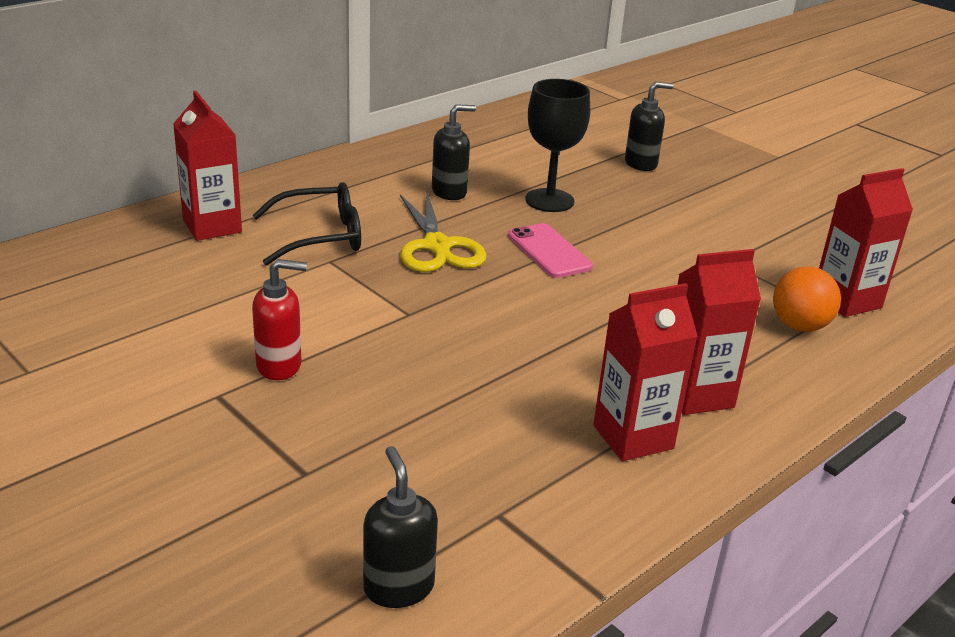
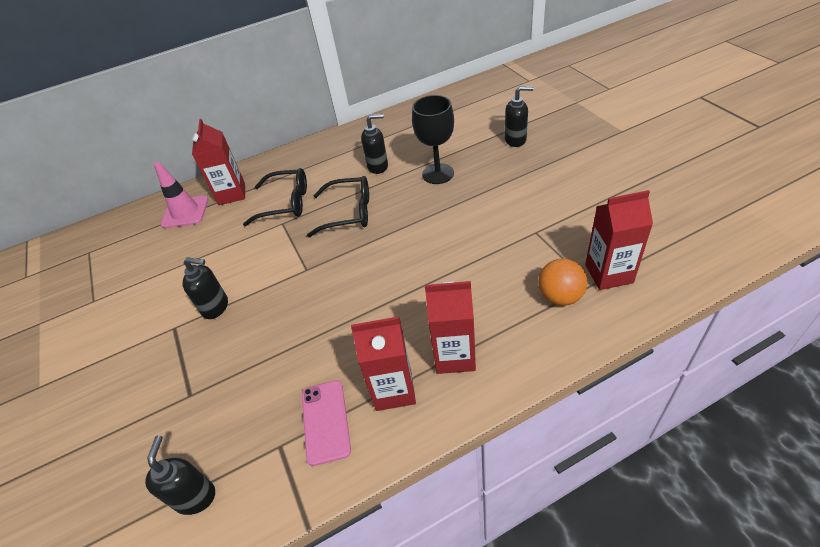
camera: 25 degrees right, 15 degrees up
red soap dispenser [252,259,307,380] -> black soap dispenser [183,257,228,319]
yellow scissors [400,192,487,272] -> black glasses [307,176,369,237]
pink phone [508,223,593,278] -> pink phone moved to [302,380,351,466]
none -> pink traffic cone [154,162,208,228]

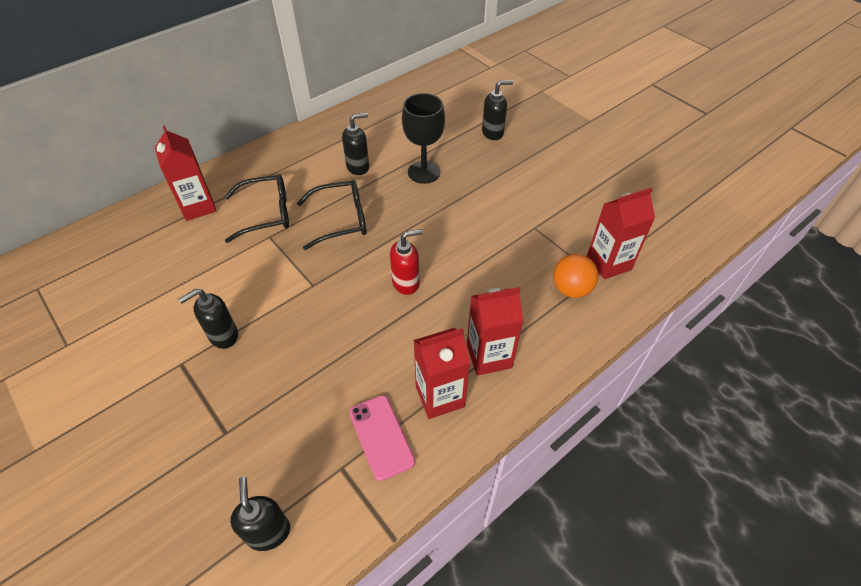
camera: 20 degrees left, 5 degrees up
pink traffic cone [154,162,208,228] -> none
black soap dispenser [183,257,228,319] -> black soap dispenser turned 150 degrees clockwise [178,289,238,349]
none -> red soap dispenser [390,229,423,295]

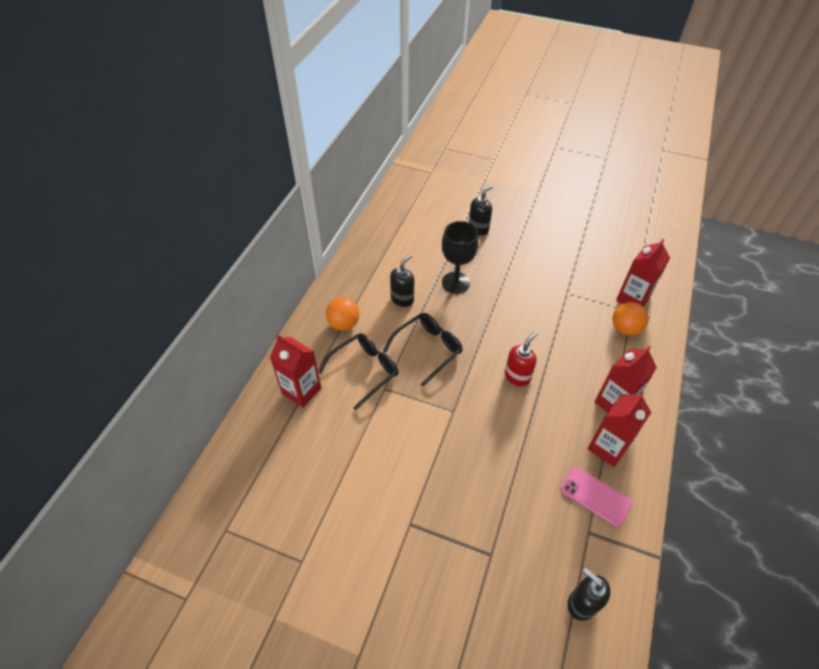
camera: 30 degrees left, 0 degrees up
black soap dispenser [178,289,238,349] -> none
none -> orange ball [326,297,359,331]

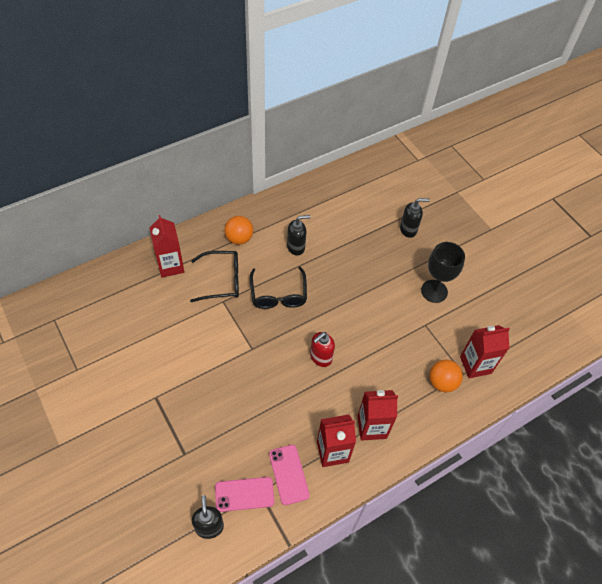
camera: 35 degrees right, 5 degrees up
black glasses [383,313,463,387] -> black glasses turned 90 degrees clockwise [250,267,307,309]
black goblet [442,221,479,293] -> black goblet moved to [421,242,465,303]
red soap dispenser [505,332,537,386] -> red soap dispenser turned 150 degrees clockwise [310,332,335,367]
none -> pink phone [215,477,274,512]

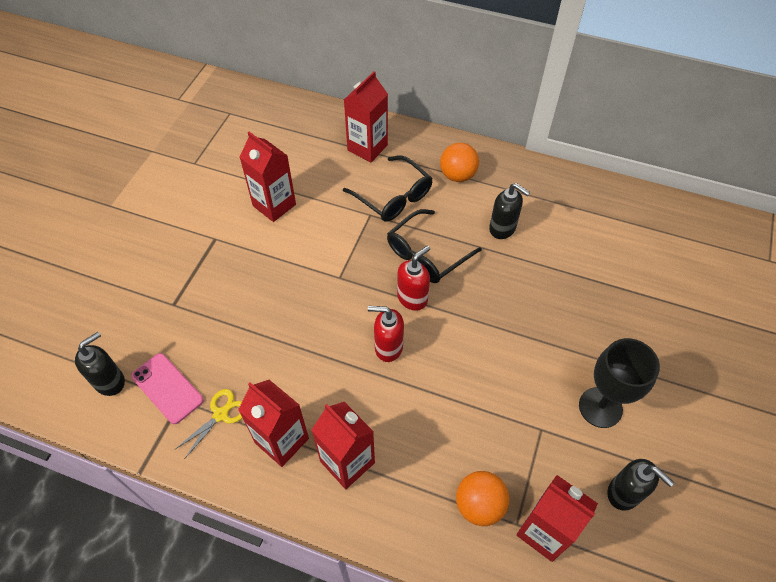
camera: 55 degrees right, 0 degrees up
pink phone [269,445,310,505] -> yellow scissors [174,389,242,458]
black soap dispenser [400,198,430,238] -> black soap dispenser moved to [607,459,674,511]
none -> red carton [240,132,296,222]
none -> red soap dispenser [397,245,430,311]

